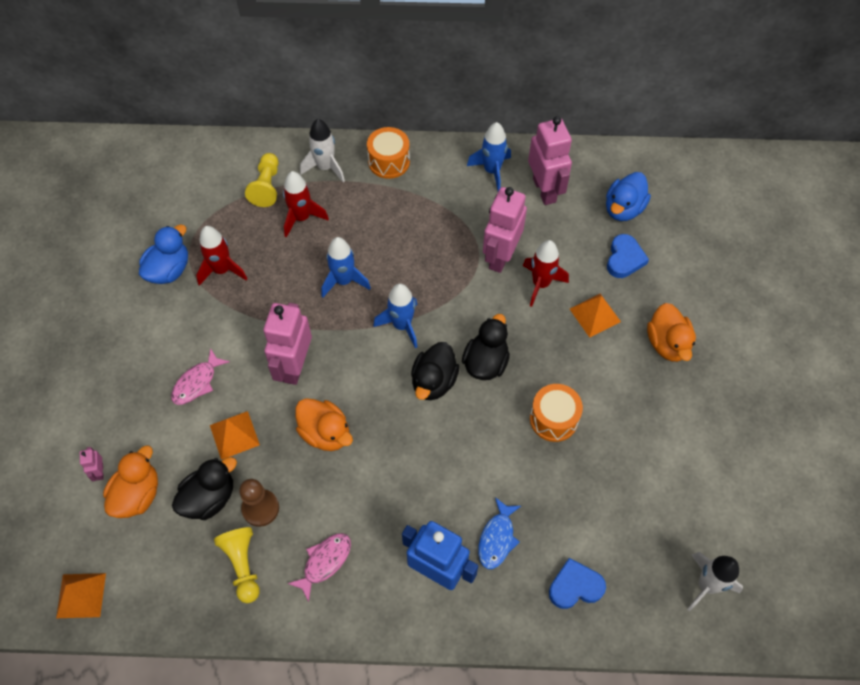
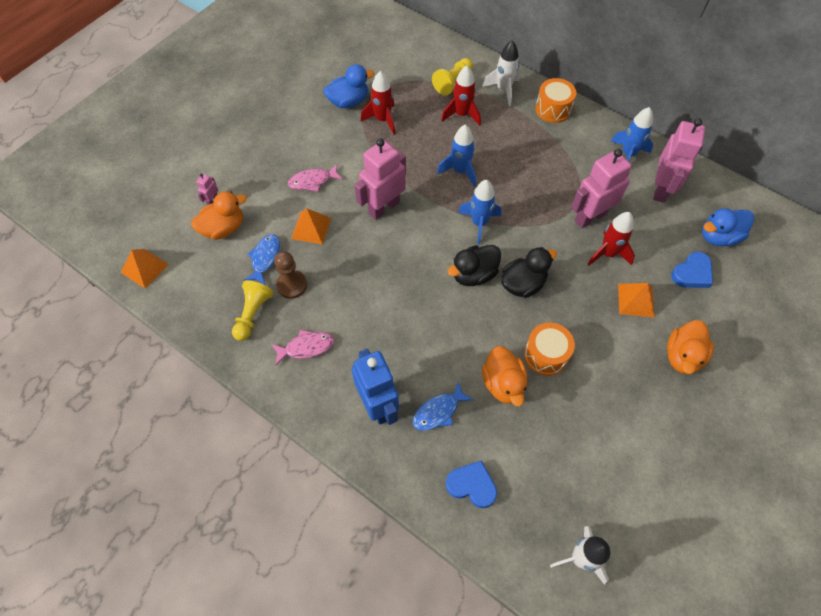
camera: 35 degrees right, 0 degrees up
black duck [172,457,237,520] -> blue fish [244,234,280,285]
orange duck [295,398,353,451] -> orange duck moved to [482,346,528,407]

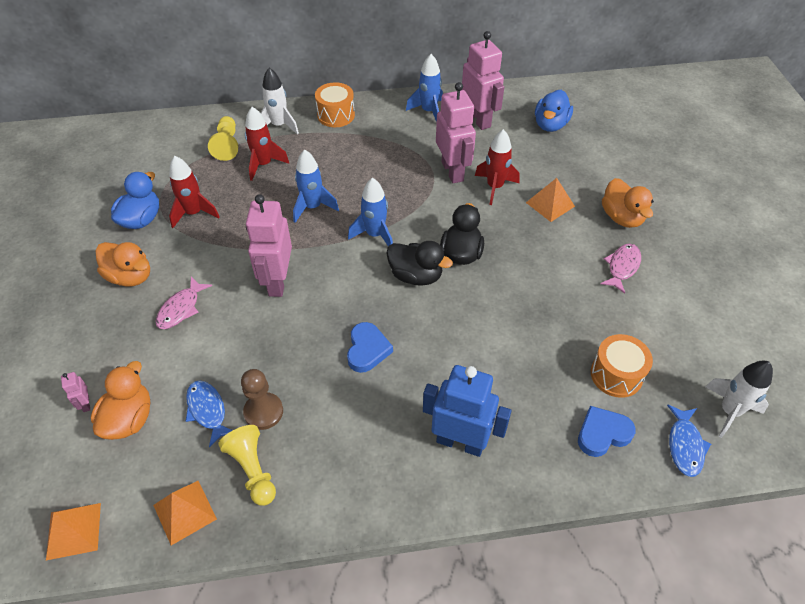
camera: 45 degrees left, 10 degrees down
pink fish [271,330,334,366] -> pink fish moved to [600,244,641,294]
orange pyramid [291,208,331,245] -> orange pyramid moved to [153,481,217,545]
blue fish [413,382,473,431] -> blue fish moved to [667,404,711,477]
black duck [447,245,501,286] -> black duck turned 75 degrees counterclockwise [386,241,453,286]
orange duck [482,346,528,407] -> orange duck moved to [96,242,150,287]
orange drum [524,322,575,376] -> orange drum moved to [591,334,653,398]
pink robot [571,149,632,228] -> pink robot turned 150 degrees clockwise [436,82,476,183]
blue heart [671,252,713,288] -> blue heart moved to [347,322,393,373]

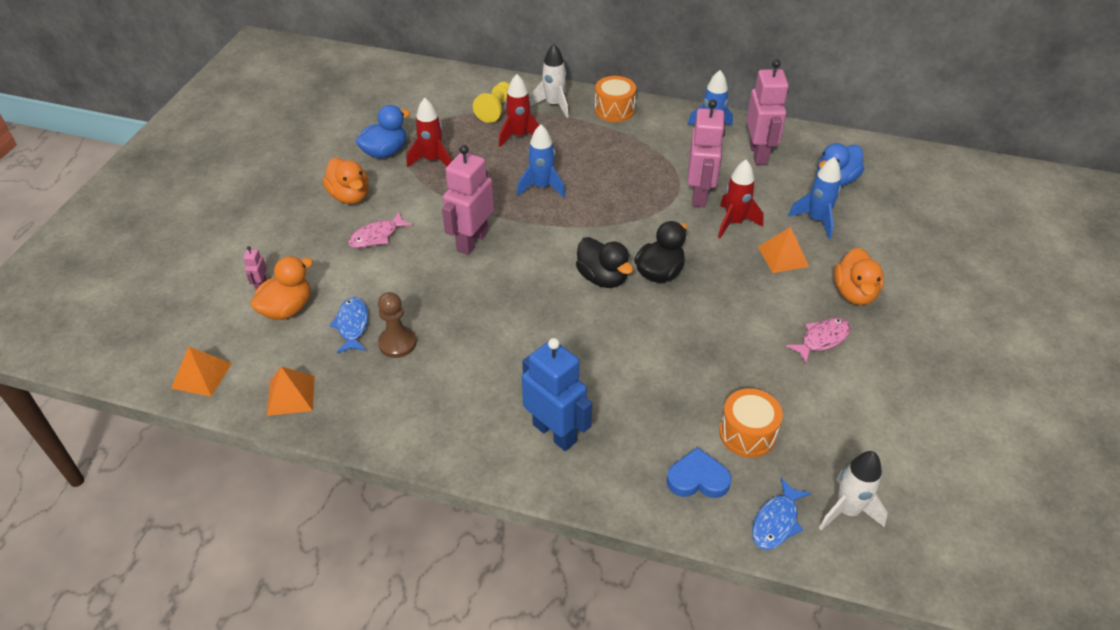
camera: 25 degrees right, 5 degrees down
yellow pawn [218,425,276,506] -> none
blue heart [347,322,393,373] -> none
blue rocket [348,178,393,246] -> blue rocket moved to [788,157,841,239]

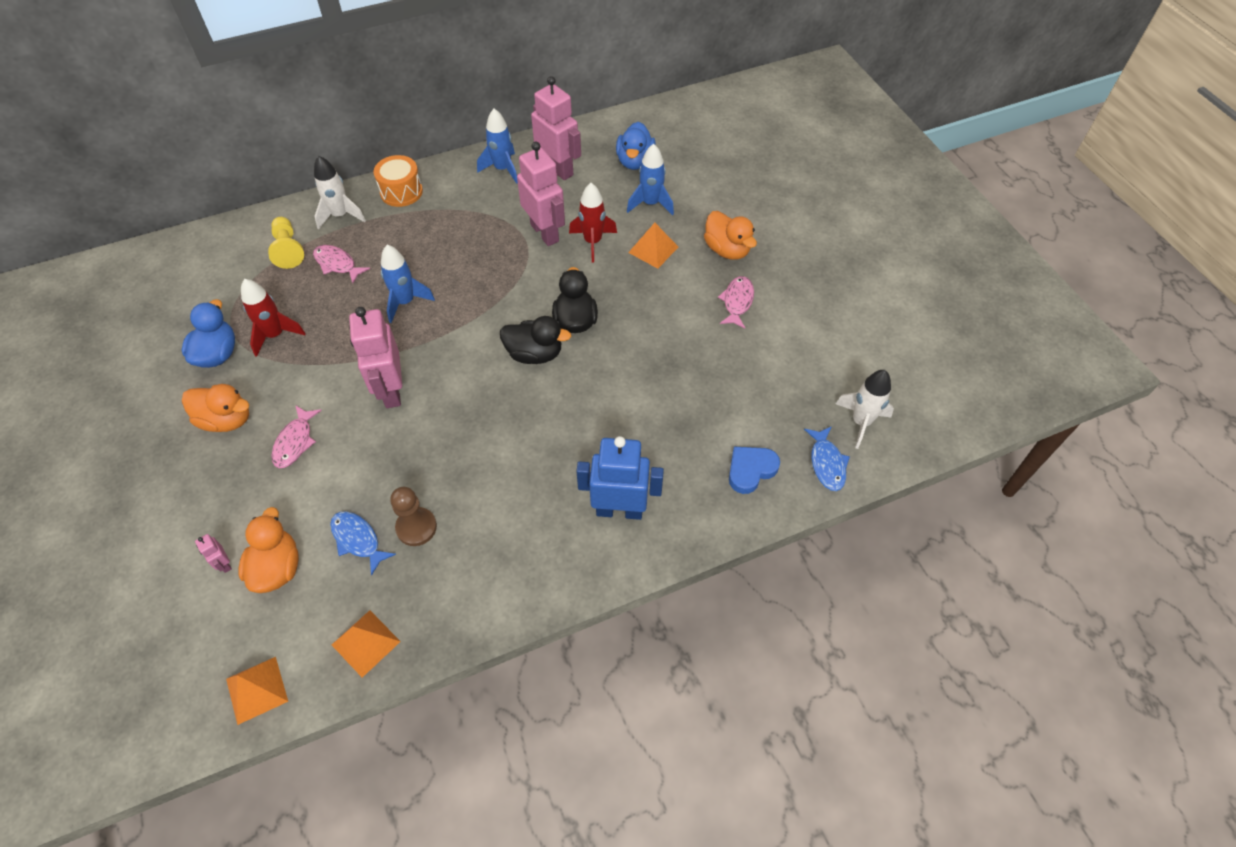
camera: 40 degrees left, 10 degrees up
red rocket [499,74,539,147] -> pink fish [313,245,370,284]
orange drum [719,388,783,458] -> none

